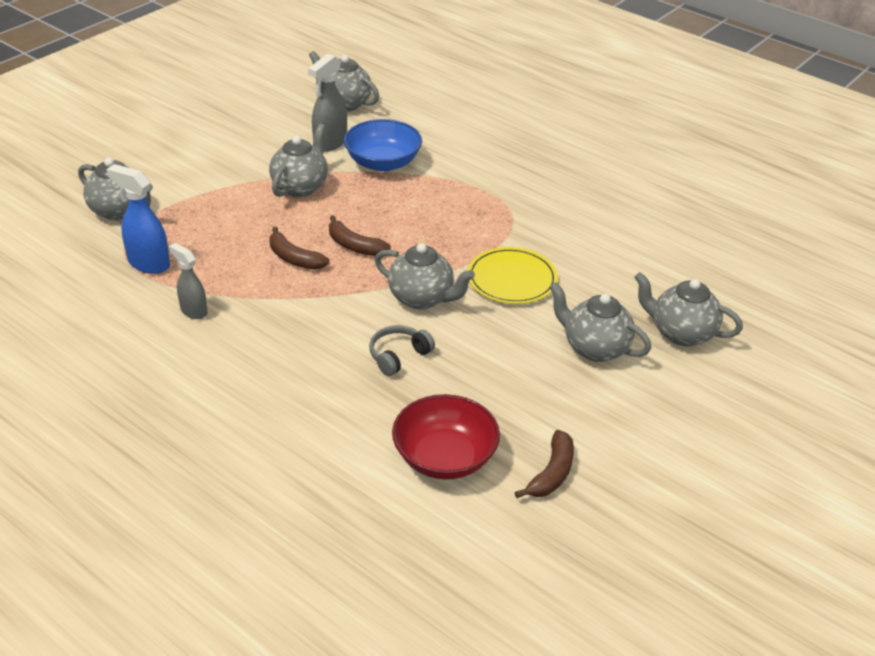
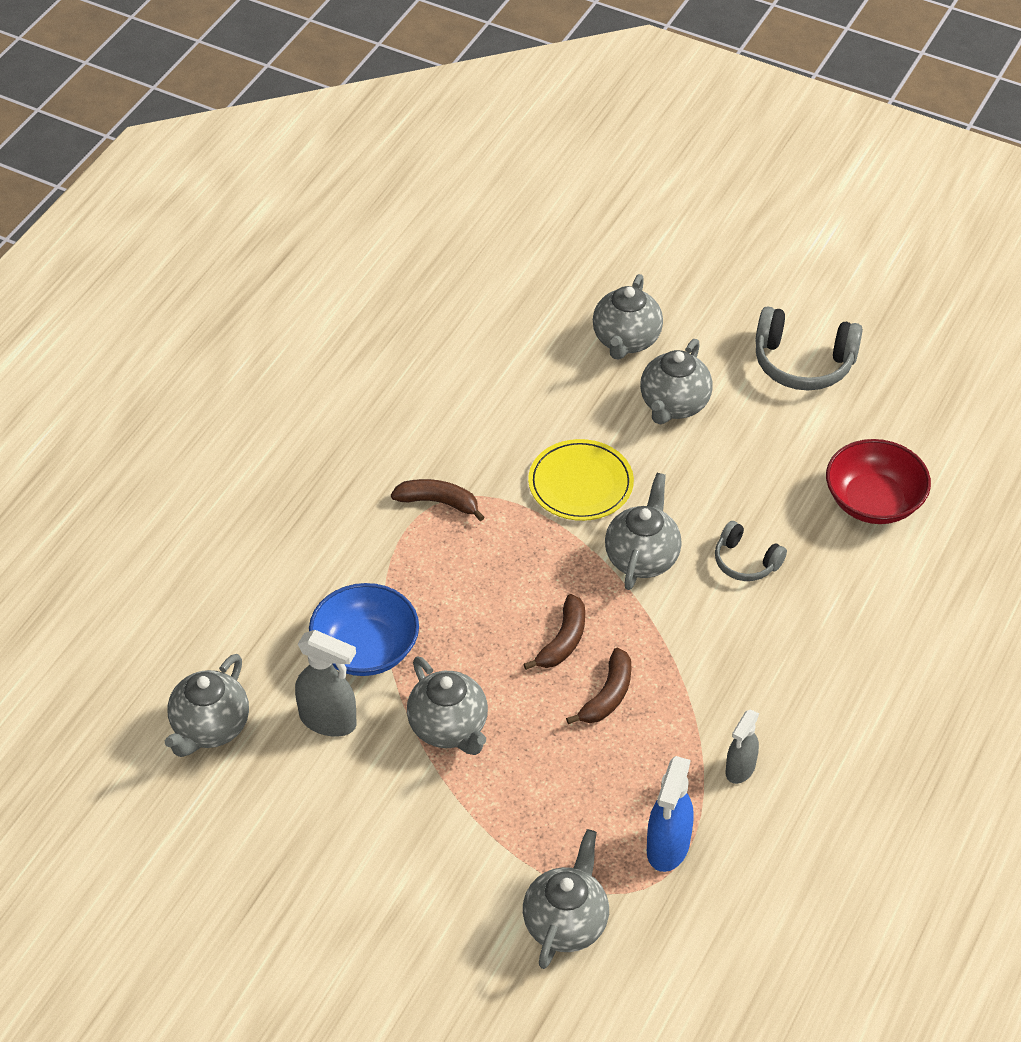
camera: 100 degrees left, 10 degrees up
grey teapot [269,124,328,197] -> grey teapot turned 135 degrees counterclockwise [407,656,488,755]
brown banana [515,430,574,498] -> brown banana moved to [391,479,485,521]
none -> grey headphones [755,306,863,390]

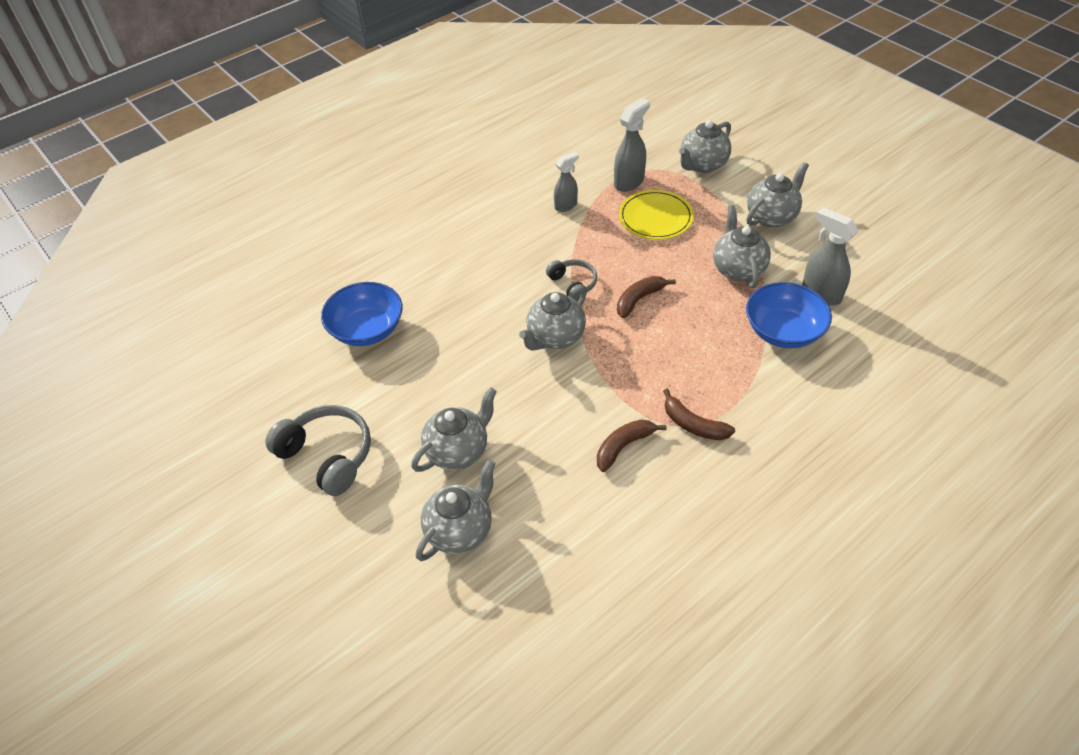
camera: 155 degrees left, 0 degrees up
grey teapot [165,654,249,757] -> grey teapot moved to [747,162,809,228]
yellow plate [528,439,634,521] -> yellow plate moved to [619,190,694,240]
brown banana [566,648,631,724] -> brown banana moved to [597,419,666,472]
blue spray bottle [647,756,694,872] -> grey spray bottle [614,98,650,192]
grey headphones [715,521,787,581] -> grey headphones moved to [546,259,597,302]
red bowl [826,439,931,524] -> blue bowl [321,282,403,346]

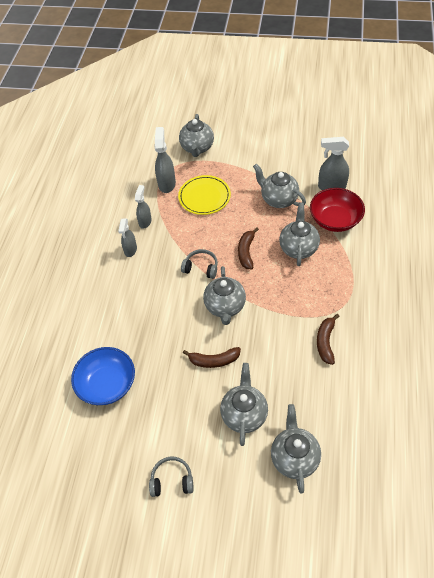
camera: 40 degrees left, 5 degrees up
grey headphones [265,405,371,496] -> grey headphones [149,457,194,497], size x0.59
brown banana [663,389,735,440] -> brown banana moved to [183,347,241,368]
blue bowl [746,282,832,348] -> red bowl [310,188,365,232]
grey teapot [747,162,809,228] -> grey teapot moved to [279,203,320,266]
none -> grey spray bottle [118,218,137,257]

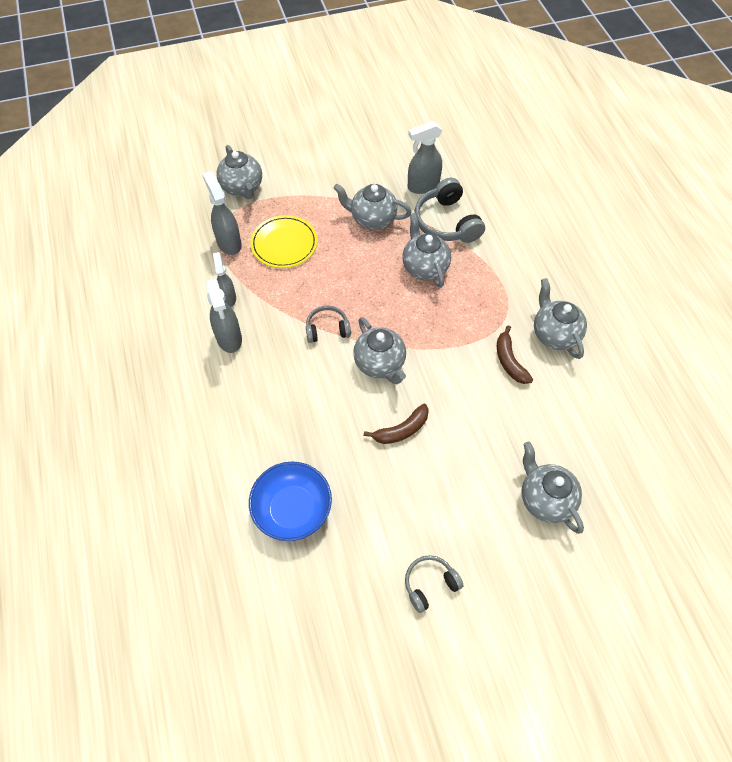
camera: 30 degrees left, 5 degrees up
grey spray bottle [118,218,137,257] -> grey spray bottle [206,278,242,353], size x1.51
grey teapot [220,363,268,446] -> grey teapot moved to [534,278,587,359]
brown banana [238,228,259,269] -> none
red bowl [310,188,365,232] -> grey headphones [415,178,485,243]

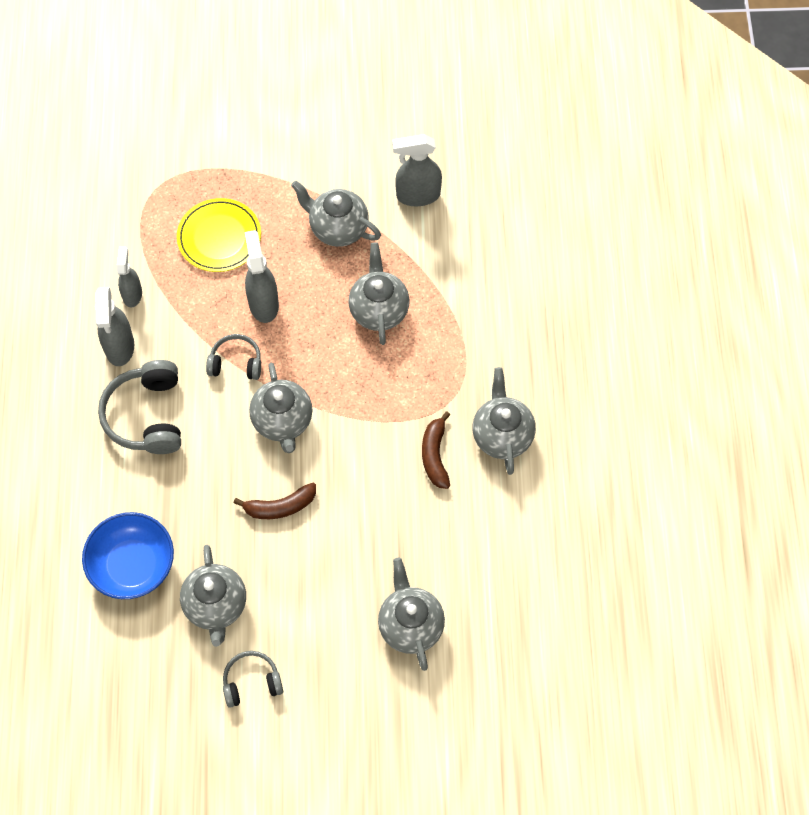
camera: 15 degrees right, 5 degrees up
grey spray bottle [202,171,242,255] -> grey spray bottle moved to [245,230,279,323]
grey teapot [216,145,262,199] -> grey teapot moved to [180,545,246,647]
grey headphones [415,178,485,243] -> grey headphones moved to [98,360,181,454]

